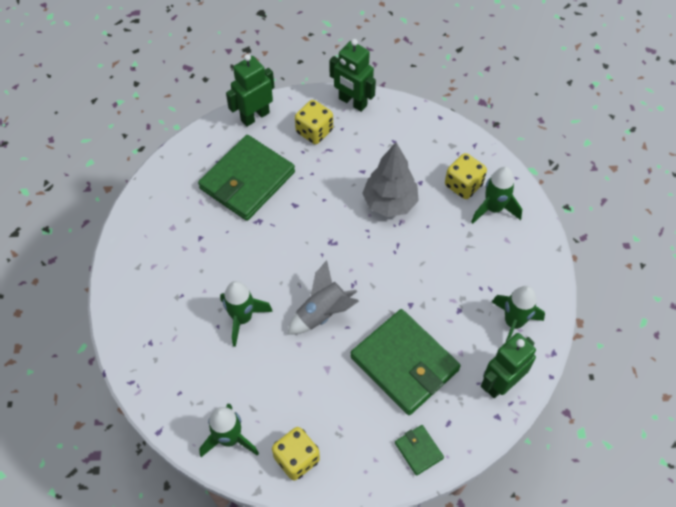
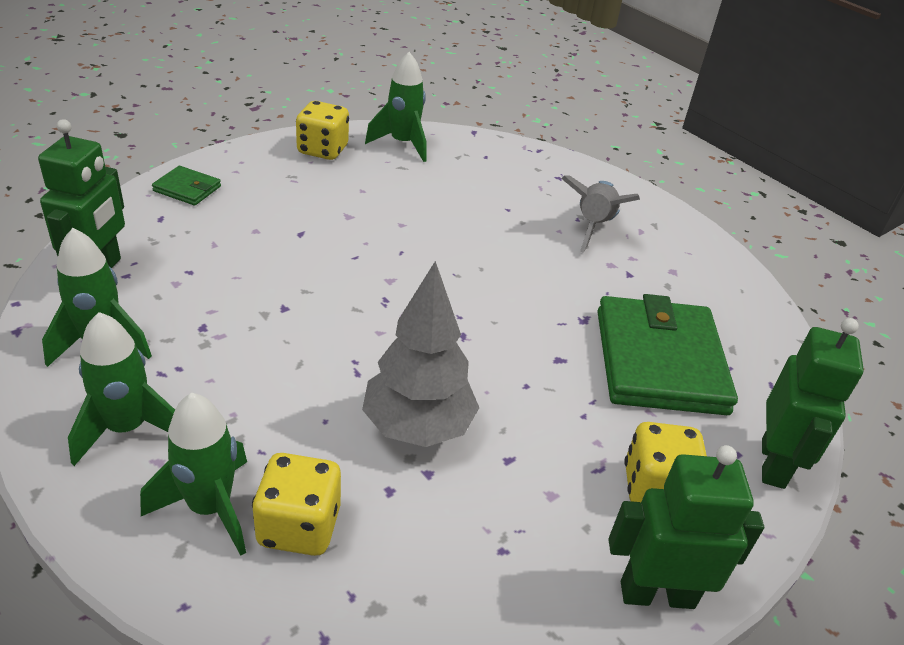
camera: 140 degrees right, 20 degrees down
green rocket [220,281,273,347] -> green rocket moved to [68,312,175,466]
grey rocket [288,260,359,334] -> grey rocket moved to [561,175,640,253]
green wallet [351,309,460,415] -> none

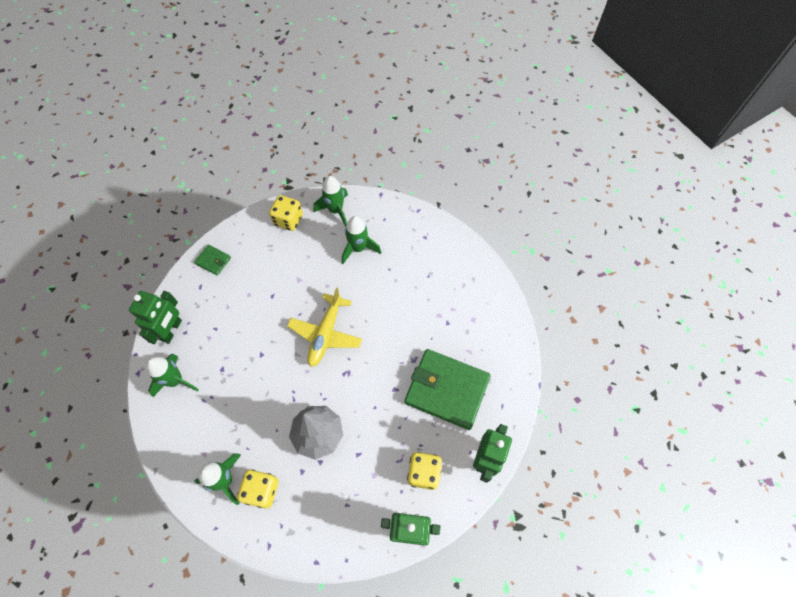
camera: 10 degrees right, 25 degrees up
green rocket [68,312,175,466] -> green rocket moved to [342,216,381,264]
grey rocket [561,175,640,253] -> none
green wallet [597,294,738,415] -> green wallet turned 75 degrees counterclockwise [405,349,491,430]
none -> yellow plane [287,287,362,367]

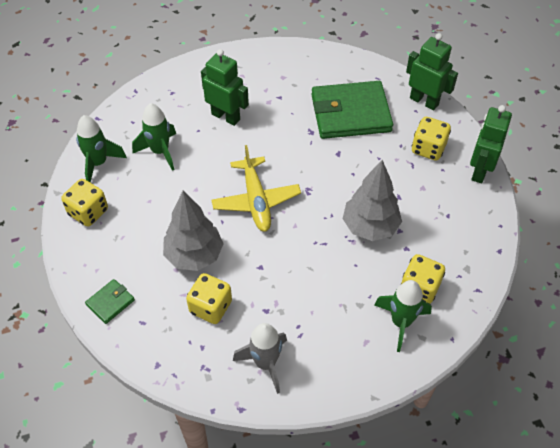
camera: 75 degrees left, 10 degrees down
green robot [129,291,182,344] -> green robot moved to [201,49,249,126]
green rocket [146,354,199,397] -> grey rocket [233,323,287,394]
yellow plane [287,287,362,367] -> yellow plane turned 45 degrees clockwise [211,145,301,232]
green wallet [405,349,491,430] -> green wallet turned 45 degrees clockwise [311,81,393,139]
none -> grey tree [163,191,224,271]
none -> yellow dice [186,273,232,324]

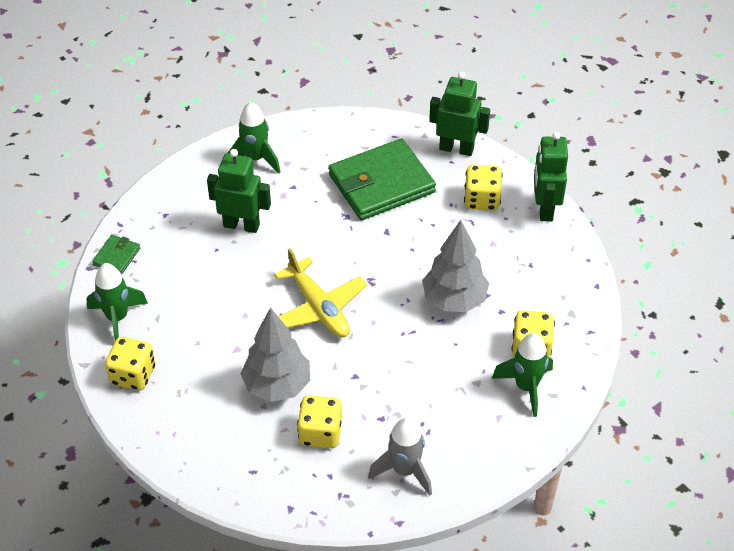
camera: 20 degrees left, 5 degrees down
green wallet [85,279,135,324] -> green wallet moved to [92,235,140,274]
green rocket [132,103,176,171] -> green rocket moved to [228,102,280,173]

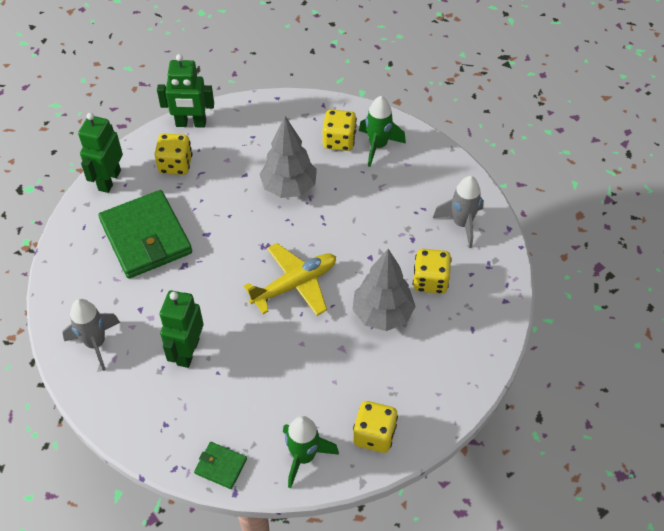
camera: 90 degrees left, 5 degrees up
green rocket [228,102,280,173] -> grey rocket [62,299,120,371]

